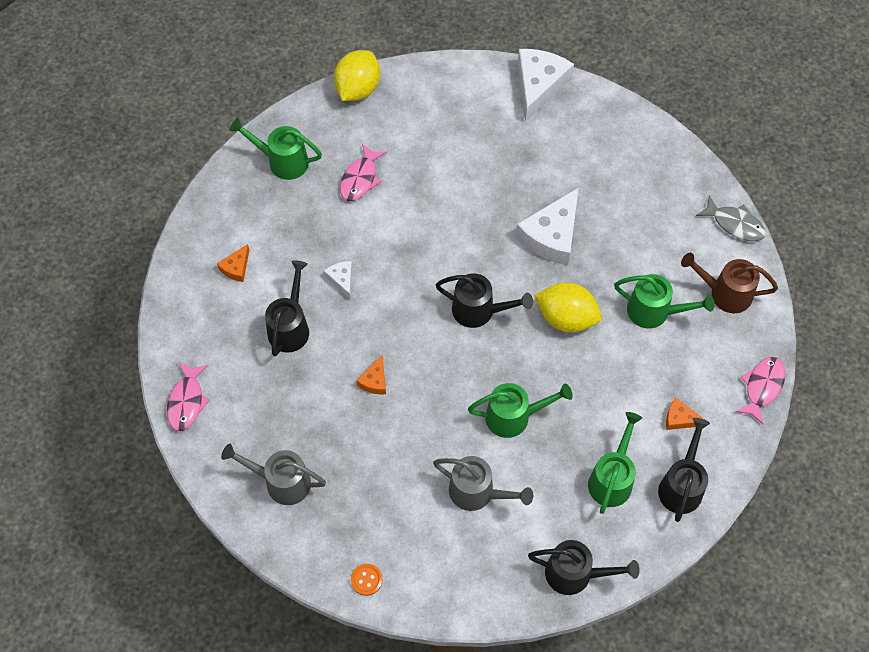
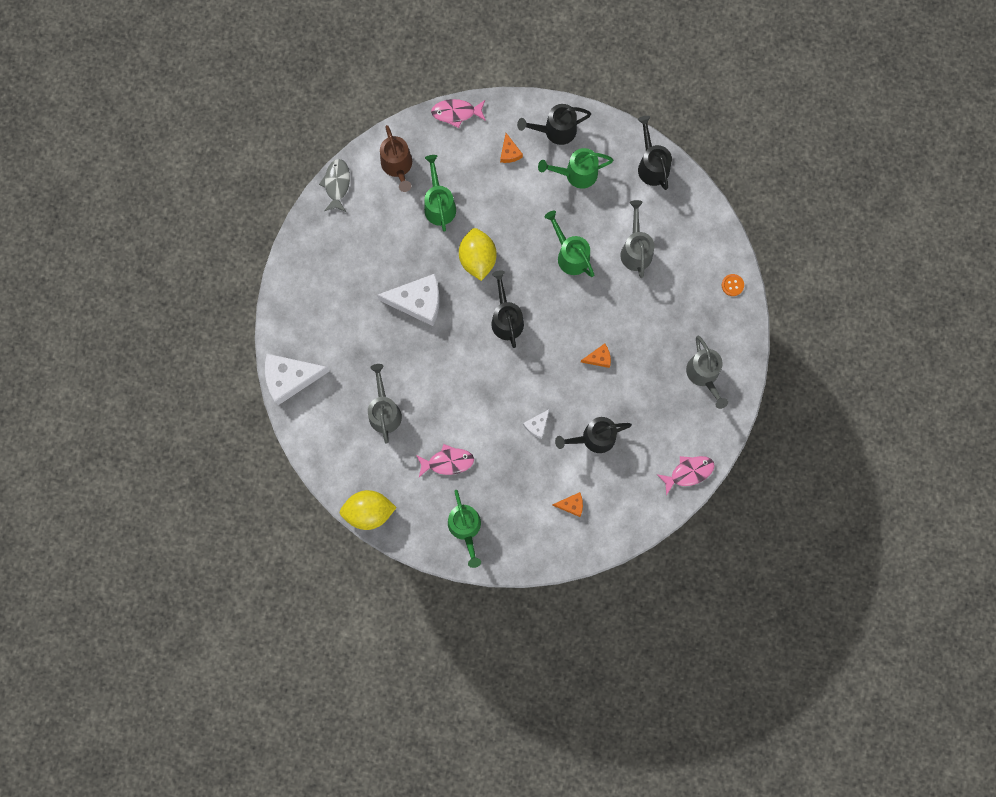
camera: 120 degrees left, 15 degrees up
none -> grey watering can [368,364,402,444]

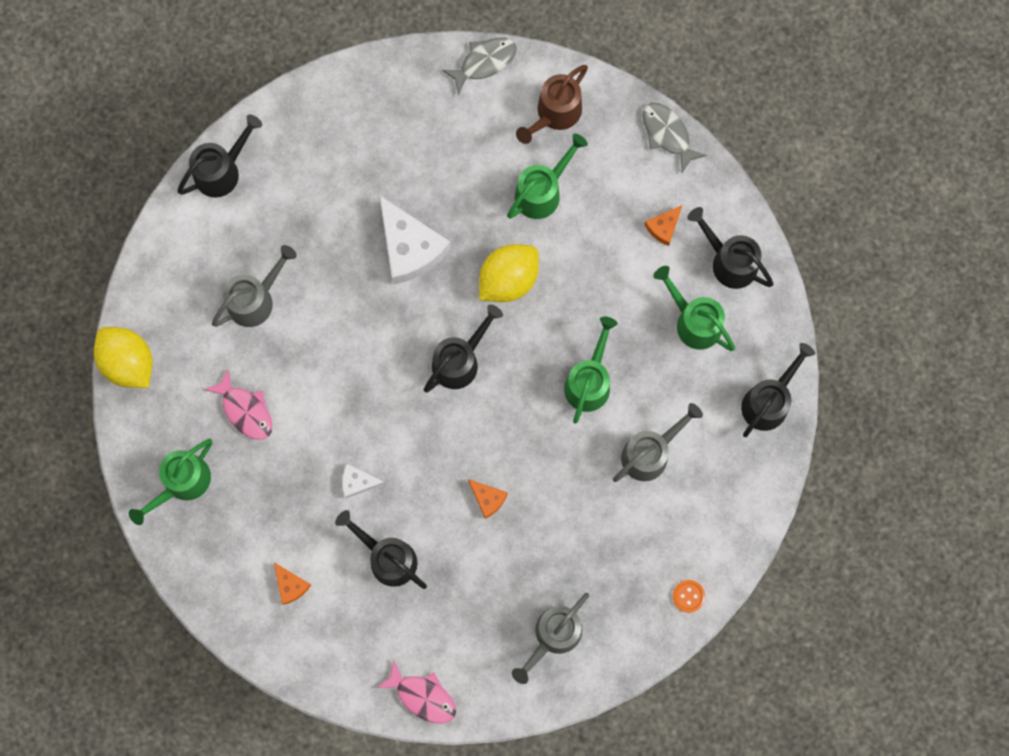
camera: 55 degrees right, 0 degrees up
white cheese [265,354,329,405] -> black watering can [177,115,262,198]
pink fish [431,99,486,128] -> grey fish [642,103,707,173]

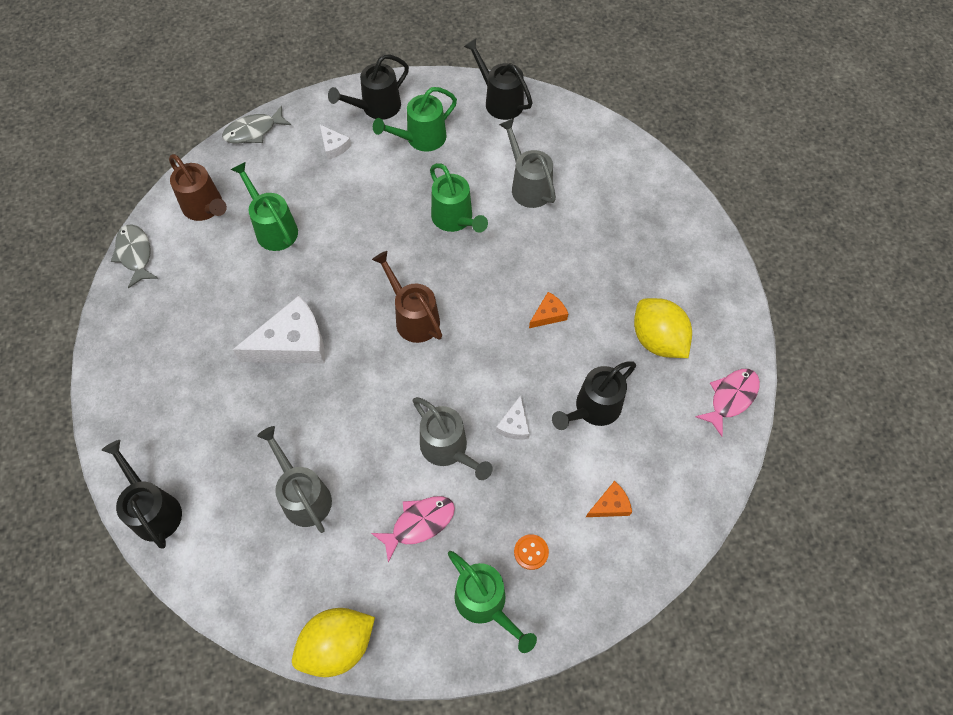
camera: 80 degrees left, 15 degrees down
black watering can [423,305,503,392] -> brown watering can [372,251,442,343]
yellow lemon [479,244,539,302] -> yellow lemon moved to [634,298,692,358]
grey watering can [512,593,589,684] -> grey watering can moved to [412,397,493,480]
green watering can [564,317,618,424] -> green watering can turned 150 degrees counterclockwise [430,163,488,233]
orange cheese [645,205,682,246] -> white cheese [320,125,351,159]
orange button [673,580,705,613] -> orange button moved to [514,534,549,570]

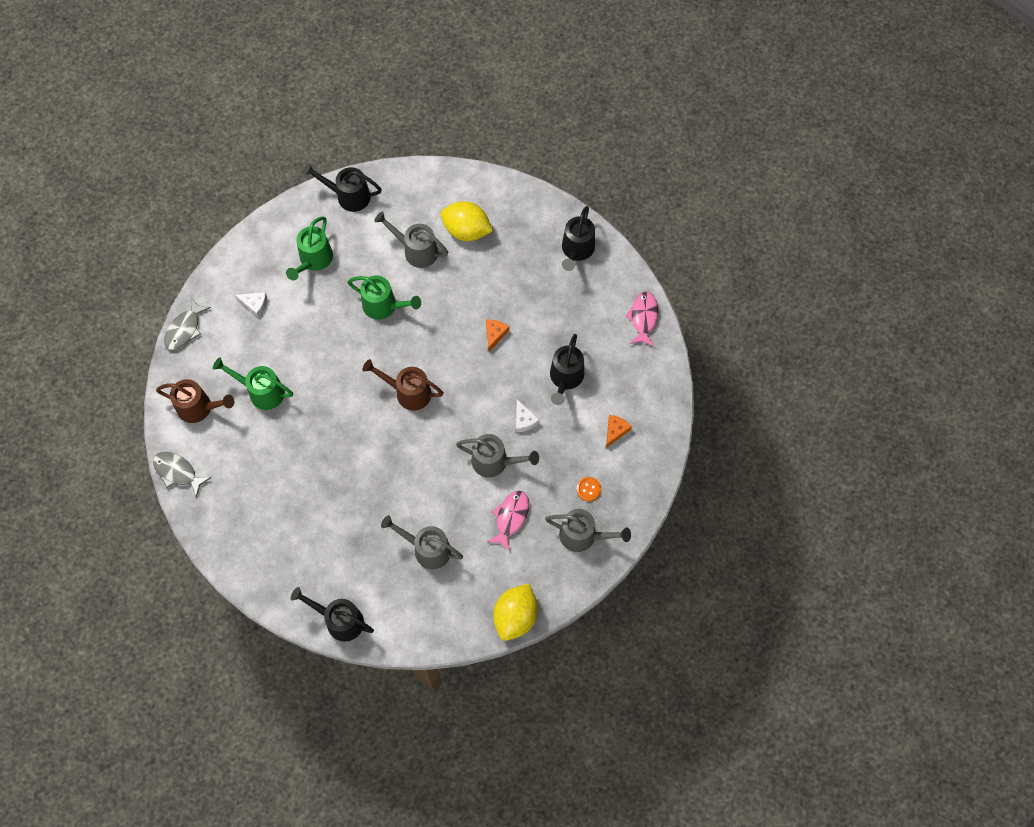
camera: 35 degrees left, 5 degrees up
white cheese [233,295,325,364] -> none
black watering can [328,54,409,120] -> black watering can moved to [562,206,595,271]
green watering can [448,551,537,653] -> grey watering can [545,509,631,552]
yellow lemon [634,298,692,358] -> yellow lemon moved to [441,201,493,241]

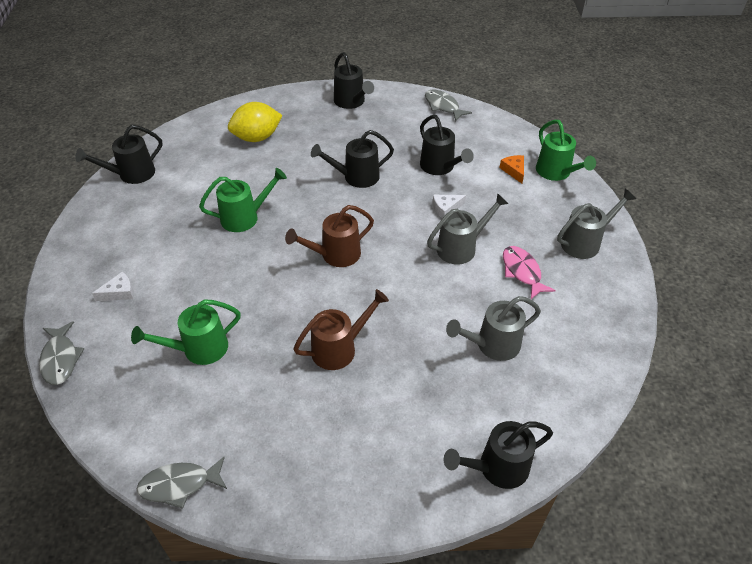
camera: 45 degrees left, 20 degrees down
brown watering can [156,379,234,423] -> brown watering can moved to [293,289,389,370]
green watering can [286,216,333,280] -> green watering can moved to [536,120,596,181]
grey watering can [374,211,448,268] -> none
orange cheese [486,320,509,351] -> black watering can [311,130,394,188]
yellow lemon [493,583,538,641] -> none
white cheese [516,400,540,432] -> white cheese turned 135 degrees clockwise [433,195,466,219]
orange button [576,477,601,501] -> none
pink fish [625,292,658,347] -> grey fish [425,90,472,122]

